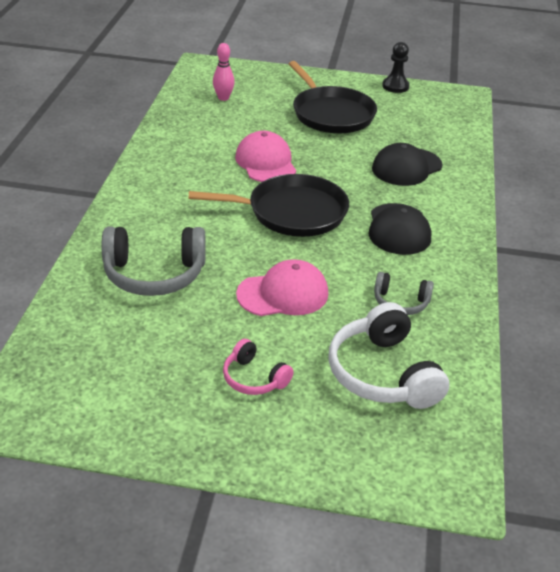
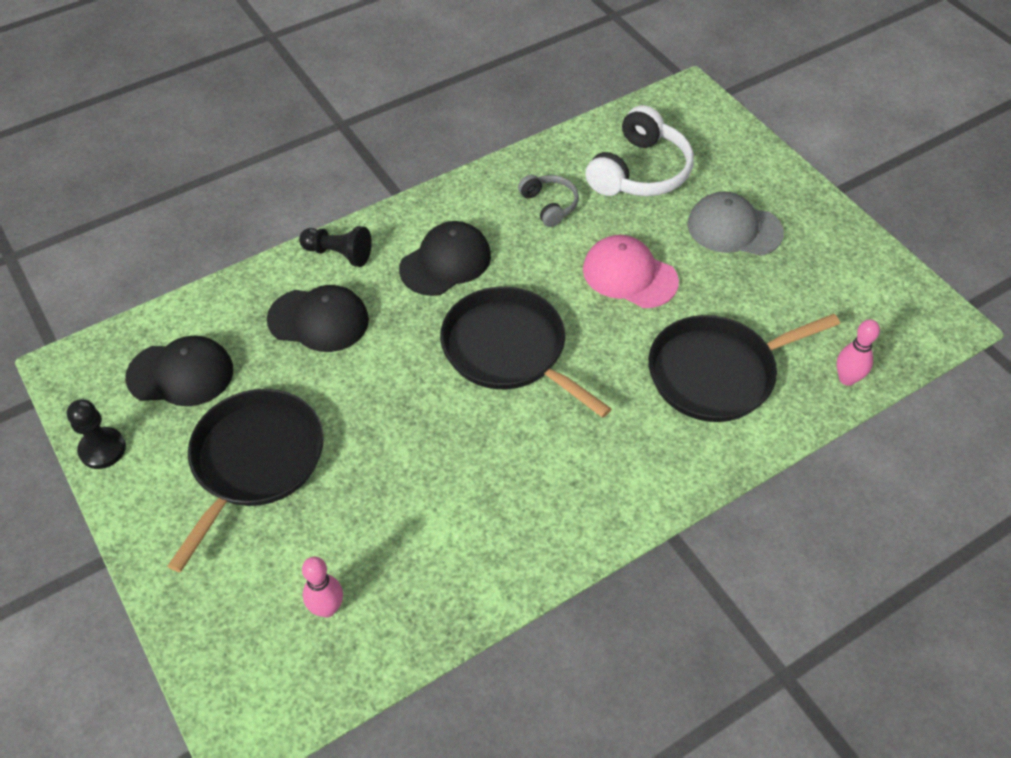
camera: 130 degrees left, 15 degrees up
grey headphones [102,227,205,296] -> black pan [648,314,840,422]
pink headphones [223,339,294,395] -> grey cap [687,192,784,256]
pink cap [235,131,296,182] -> none
none -> black cap [125,336,233,406]
none -> black pawn [299,226,372,267]
none -> pink bowling pin [836,319,880,386]

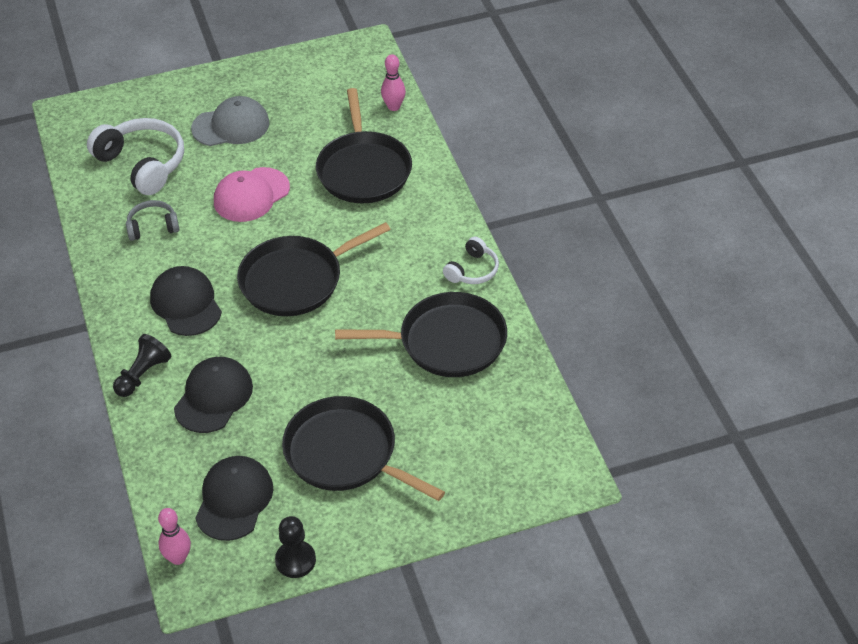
camera: 75 degrees left, 5 degrees down
pink bowling pin [302,557,343,617] -> pink bowling pin moved to [158,508,191,565]
grey cap [687,192,784,256] -> grey cap turned 135 degrees counterclockwise [191,96,269,146]
none -> black pan [335,292,507,377]
none -> white headphones [443,237,499,284]

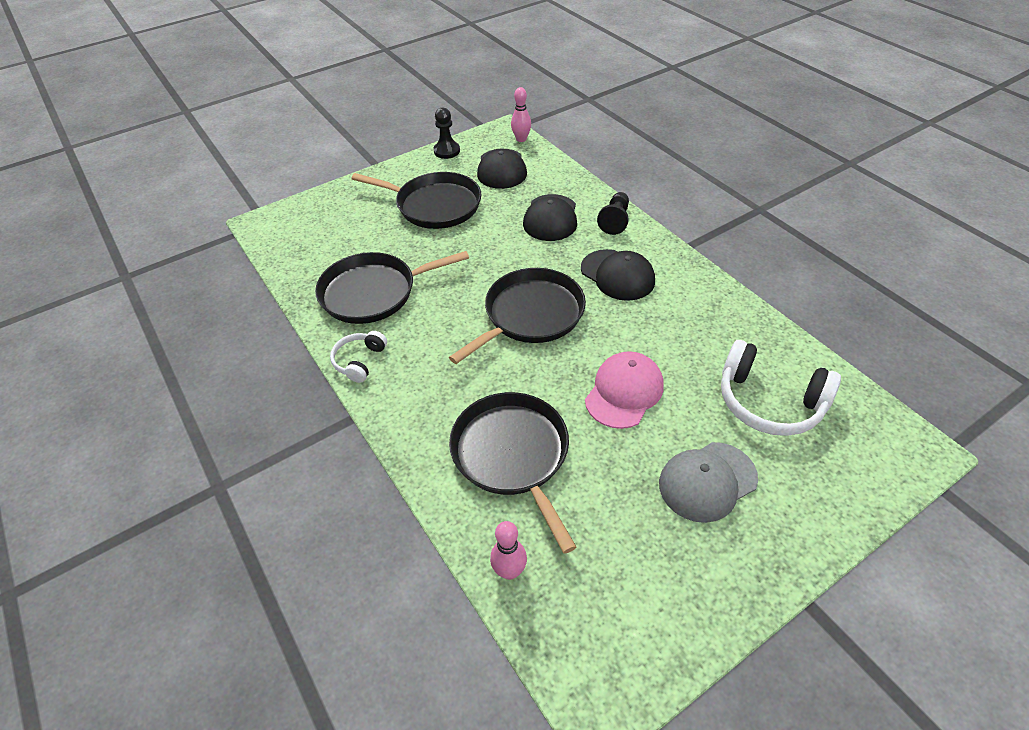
camera: 165 degrees right, 0 degrees up
grey headphones [126,200,179,241] -> none

